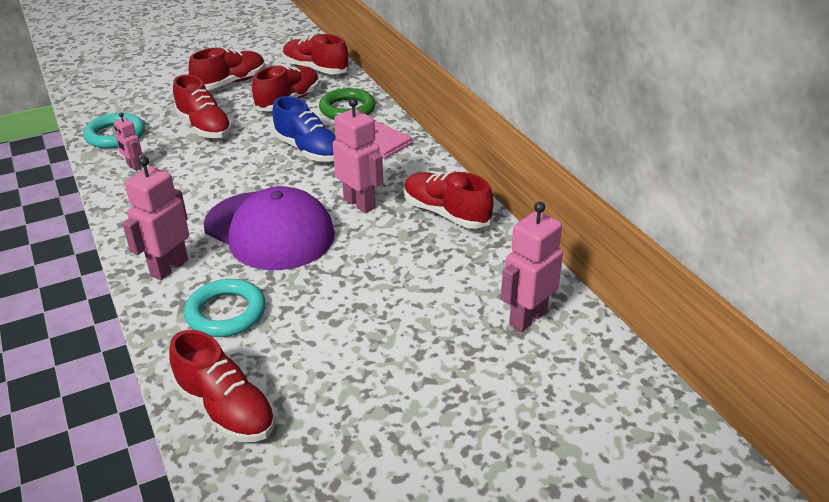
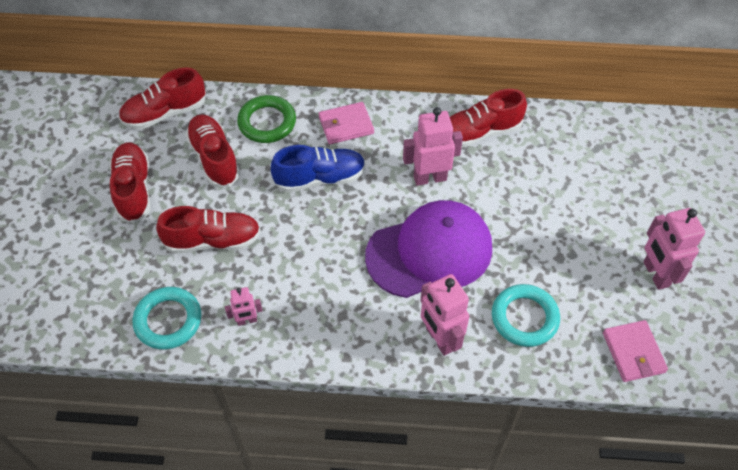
camera: 60 degrees left, 20 degrees up
red shoe [169,330,276,442] -> pink wallet [603,320,668,382]
pink robot [501,202,563,332] -> pink robot moved to [643,208,705,290]

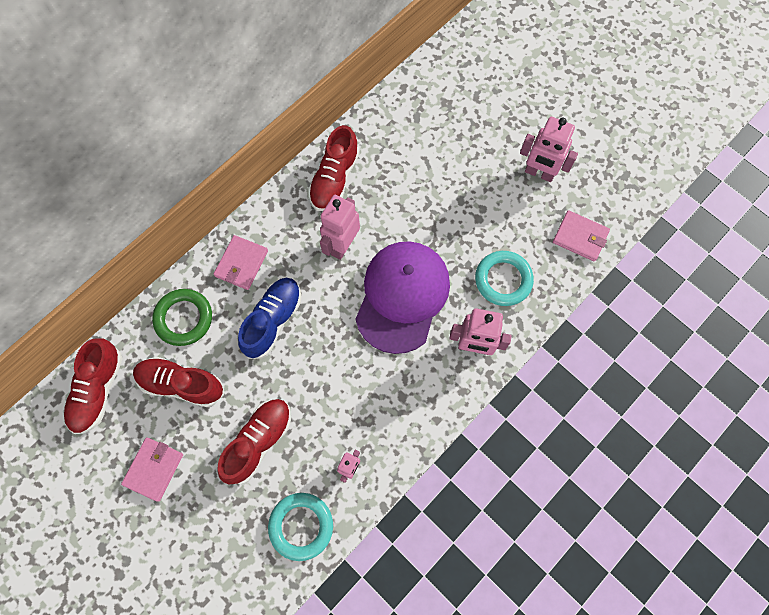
camera: 50 degrees left, 15 degrees up
red shoe [110,142,150,223] -> pink wallet [121,437,183,502]

